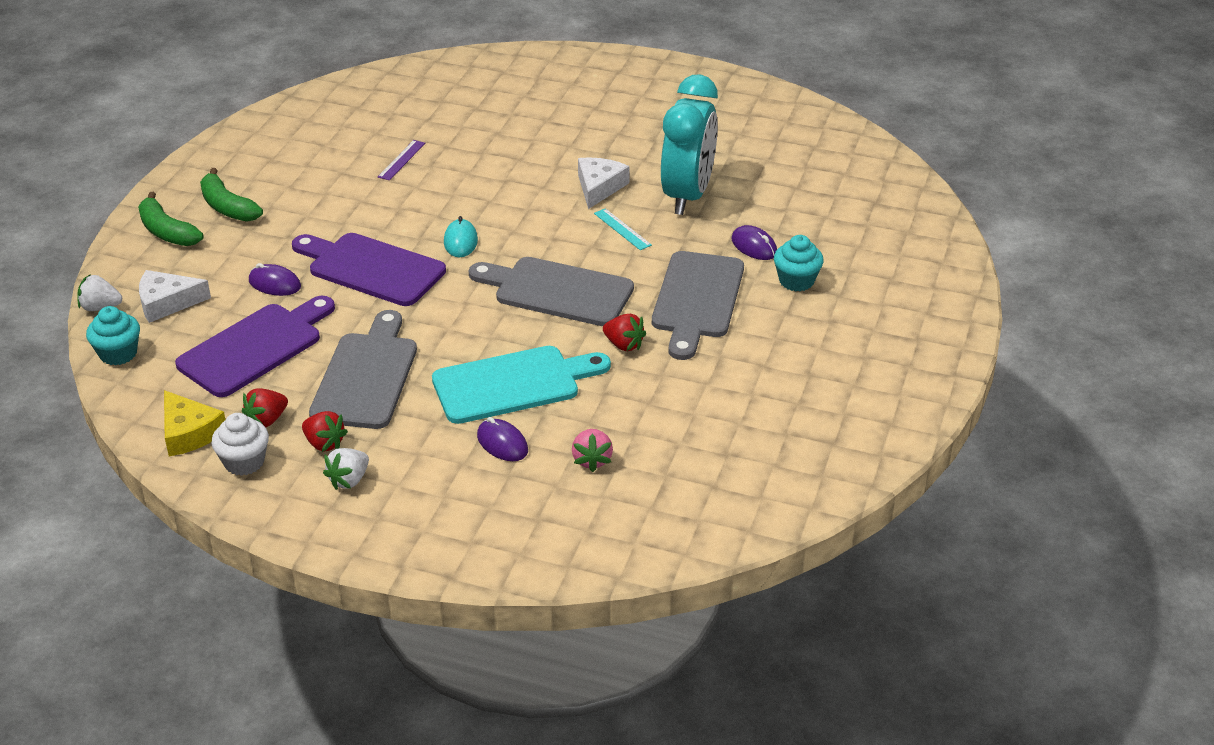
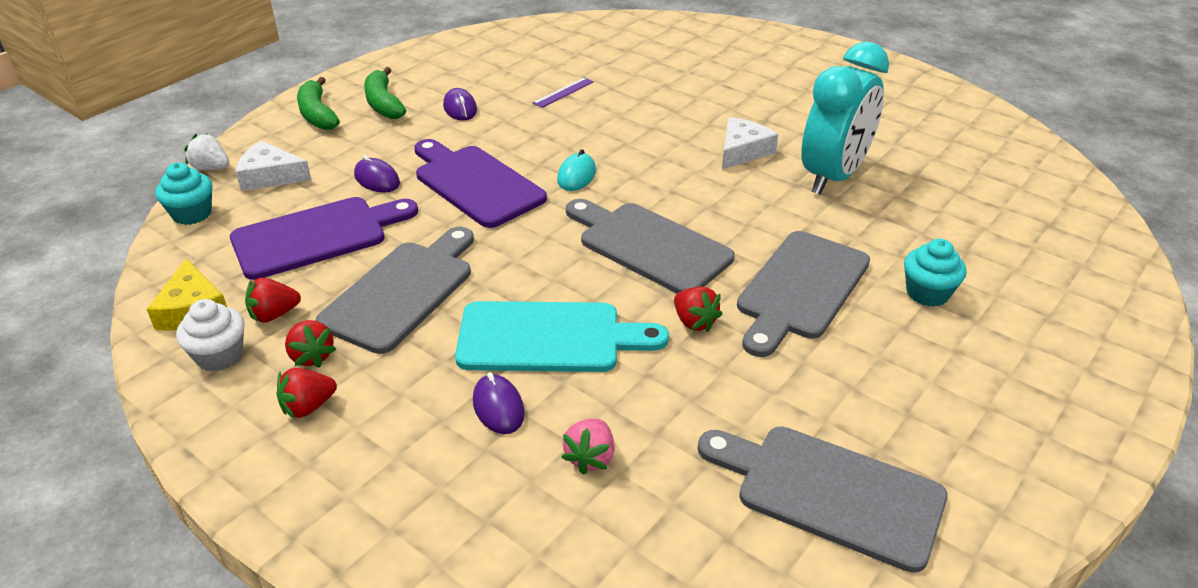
camera: 20 degrees right, 0 degrees up
white strawberry [323,448,369,490] -> red strawberry [277,368,337,419]
turquoise ruler [594,208,652,250] -> none
purple mouse [731,225,777,260] -> purple mouse moved to [443,88,477,121]
none -> grey cutting board [697,427,948,573]

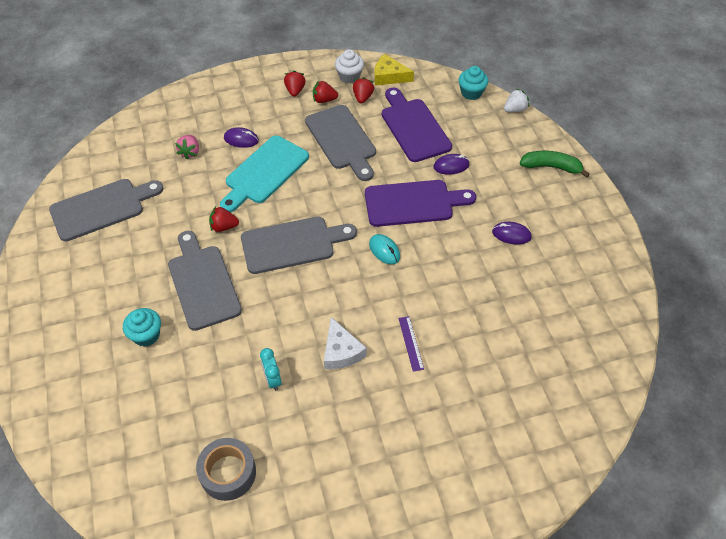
camera: 125 degrees right, 15 degrees up
purple cutting board [230,197,418,280] -> purple cutting board turned 150 degrees clockwise [382,88,452,162]
white cheese [236,141,311,191] -> none
green banana [364,67,406,119] -> none
purple ruler [533,77,594,108] -> purple ruler moved to [398,316,424,372]
pink strawberry [561,419,615,475] -> pink strawberry turned 135 degrees counterclockwise [175,135,199,160]
turquoise clock [801,42,889,194] -> turquoise clock [260,348,282,391], size x0.41
none -> grey tape [196,438,256,501]

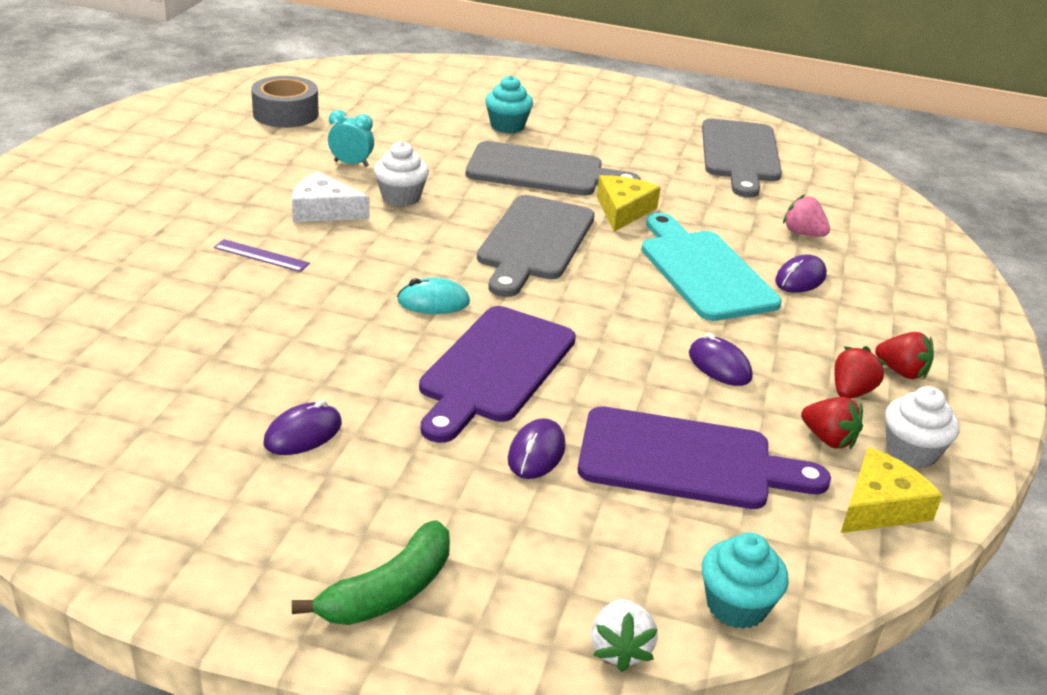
camera: 120 degrees right, 20 degrees down
red strawberry [209,206,239,232] -> yellow cheese [597,175,661,232]
grey cutting board [305,105,376,181] -> purple mouse [689,333,752,386]
none -> white cupcake [374,141,429,206]

